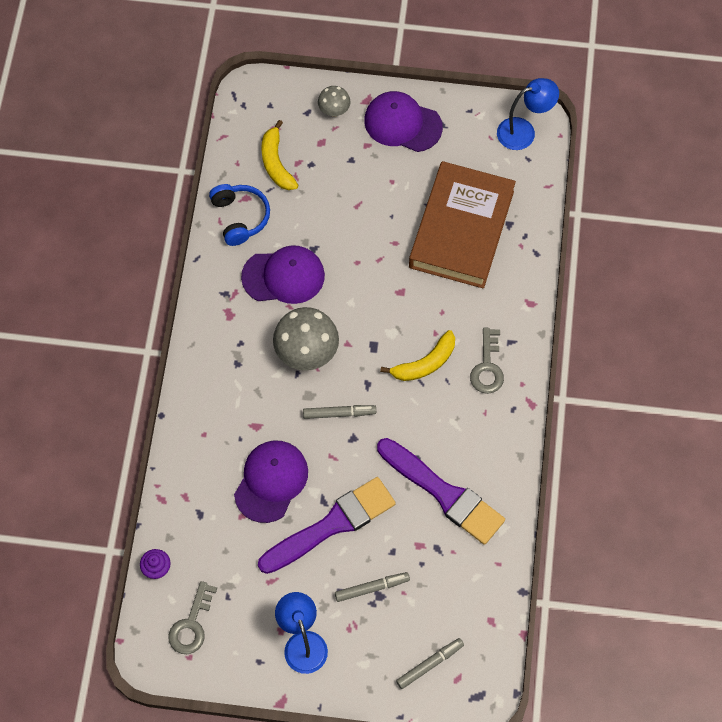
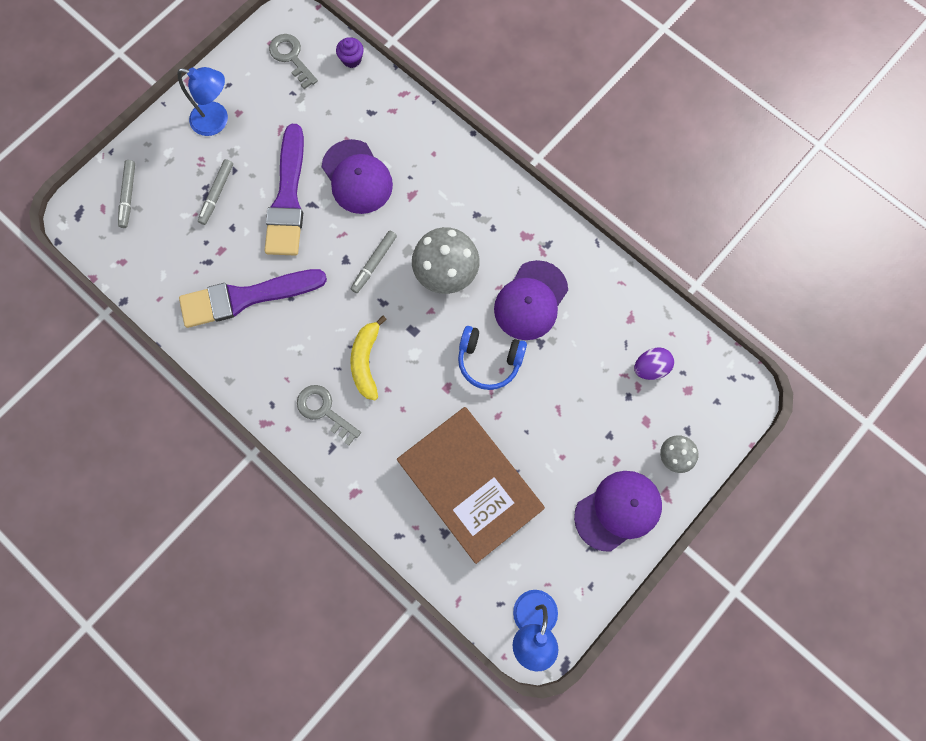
camera: 125 degrees right, 10 degrees up
blue headphones [209,184,270,246] -> blue headphones moved to [458,326,527,390]
yellow banana [261,120,298,190] -> purple egg [634,347,674,380]

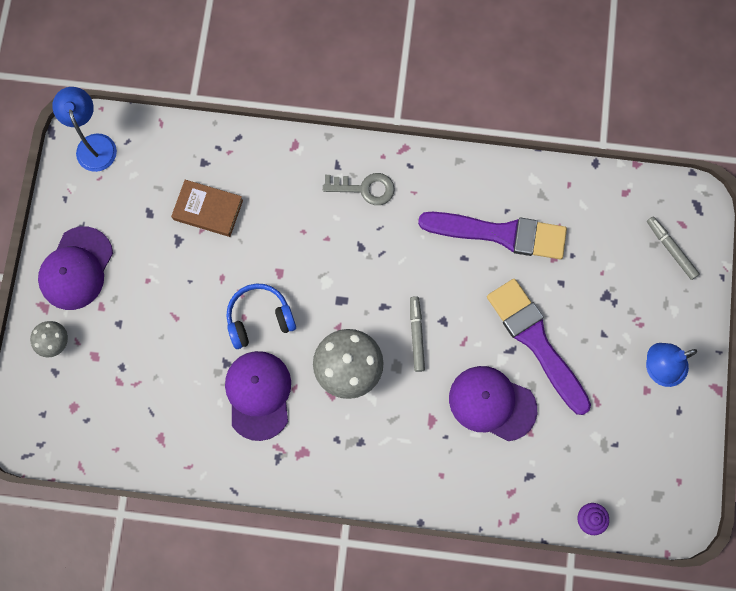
camera: 145 degrees right, 0 degrees up
purple brush [179,269,327,328] -> purple brush turned 60 degrees clockwise [418,212,567,259]
grey marker [198,159,233,225] -> none
grey key [269,34,318,89] -> none
yellow banana [350,316,387,400] -> none
brown book [397,407,545,564] -> brown book [171,180,243,237], size x0.50
purple egg [634,347,674,380] -> none

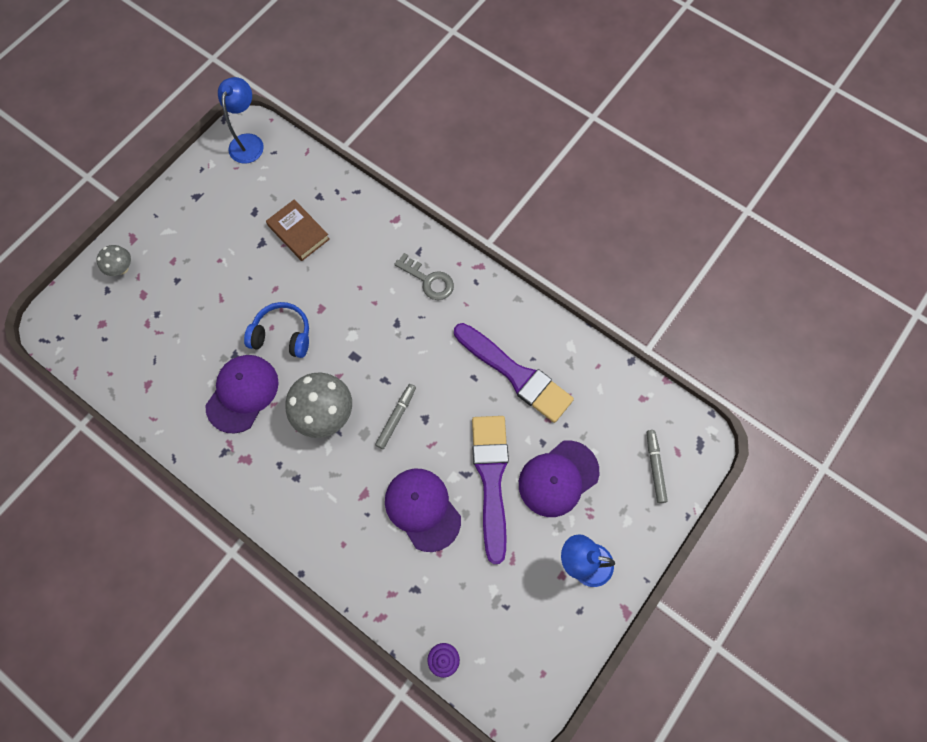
camera: 30 degrees right, 5 degrees down
purple cap [38,226,113,310] -> purple cap moved to [519,440,599,517]

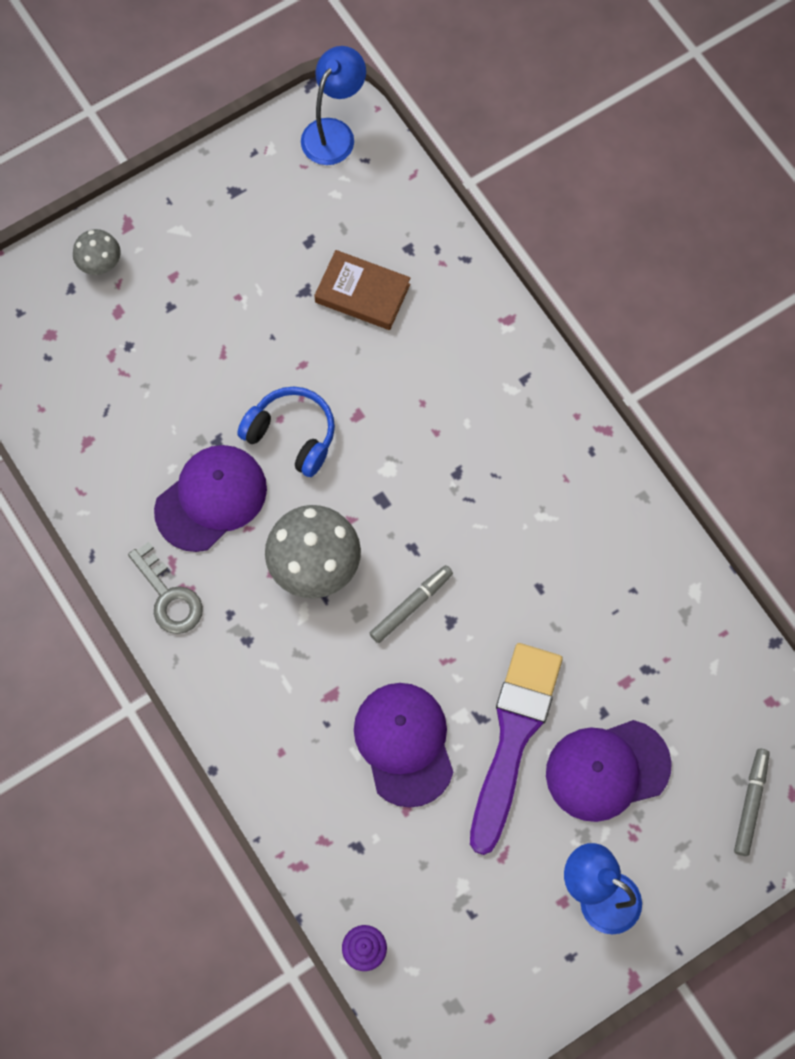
camera: 20 degrees right, 0 degrees up
brown book [266,200,330,261] -> brown book turned 45 degrees counterclockwise [314,250,410,330]
grey key [394,253,454,300] -> grey key moved to [128,542,203,634]
purple brush [454,323,574,423] -> none

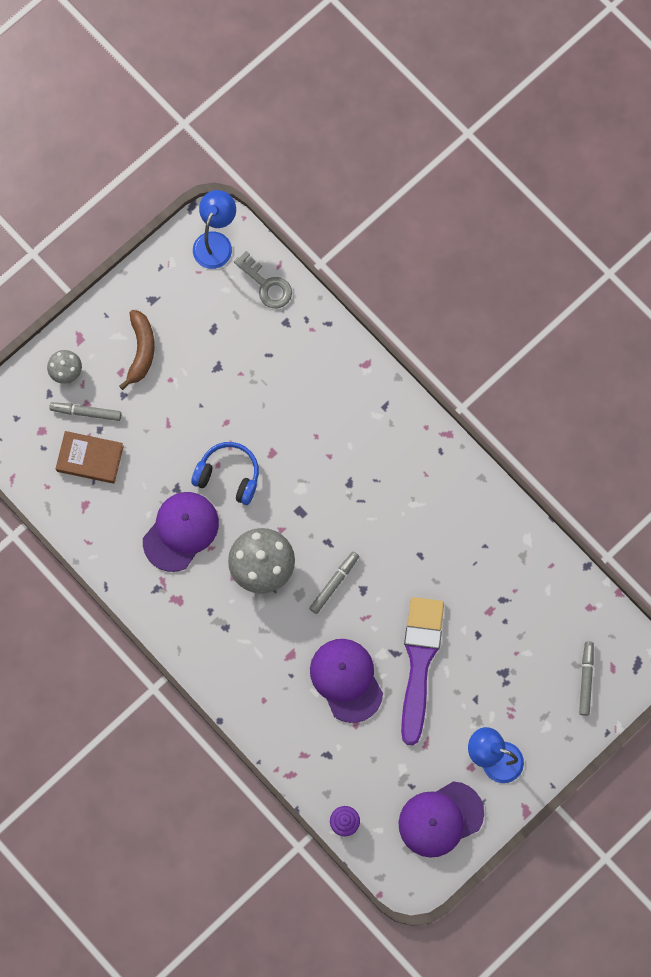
camera: 10 degrees left, 5 degrees up
grey key [128,542,203,634] -> grey key moved to [234,251,292,308]
brown book [314,250,410,330] -> brown book moved to [56,431,124,484]
purple cap [546,720,672,822] -> purple cap moved to [399,781,484,858]
none -> grey marker [49,402,122,421]
none -> brown banana [119,310,155,390]

